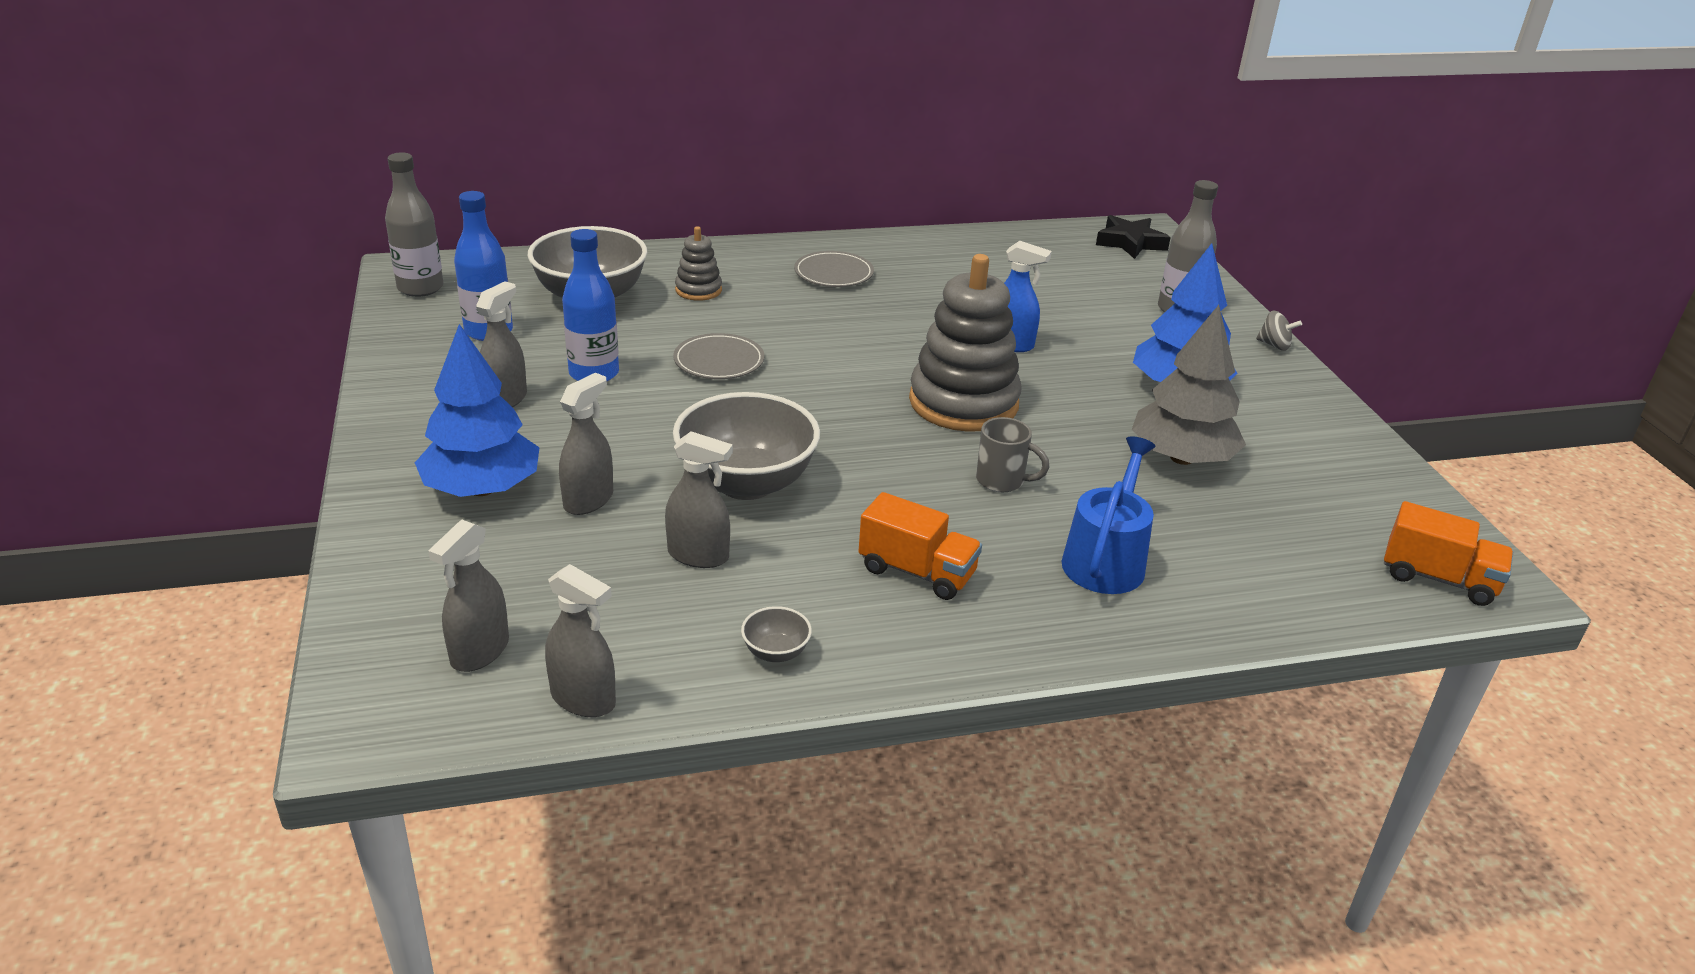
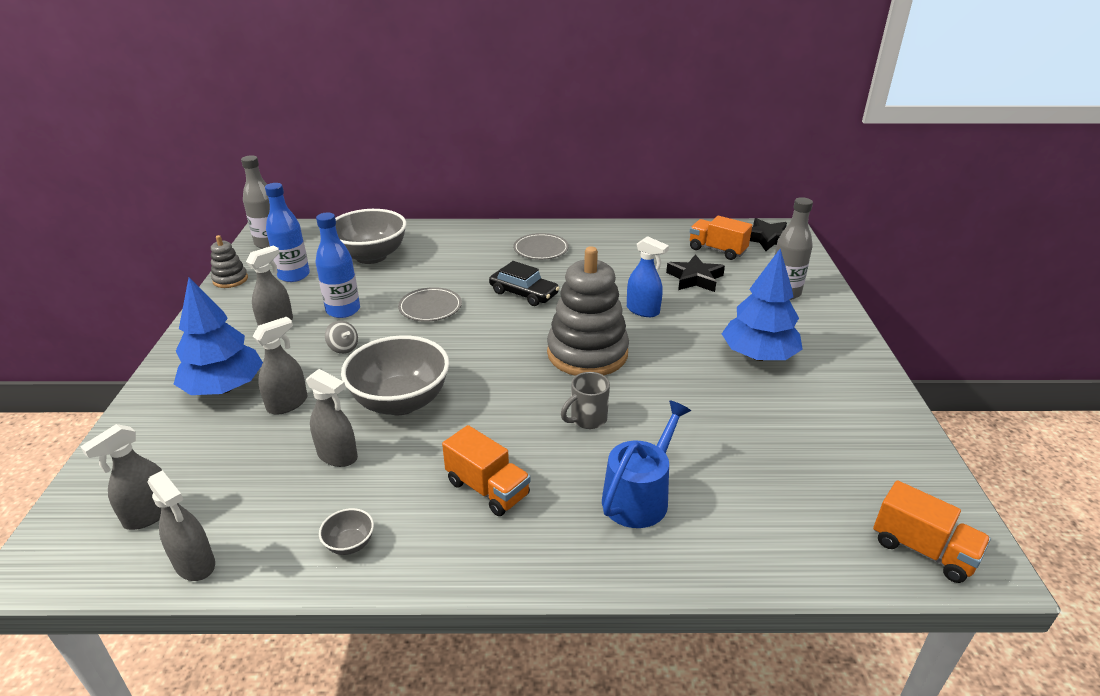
camera: 15 degrees right, 0 degrees up
grey stacking toy [675,226,722,301] -> grey stacking toy moved to [211,235,248,288]
grey mug [976,417,1050,492] -> grey mug turned 105 degrees clockwise [561,372,610,429]
grey tree [1132,305,1246,465] -> none
grey spinning top [1256,310,1302,351] -> grey spinning top moved to [325,320,358,354]
none -> black car [489,261,559,306]
none -> black star [666,255,725,292]
none -> orange truck [690,216,752,260]

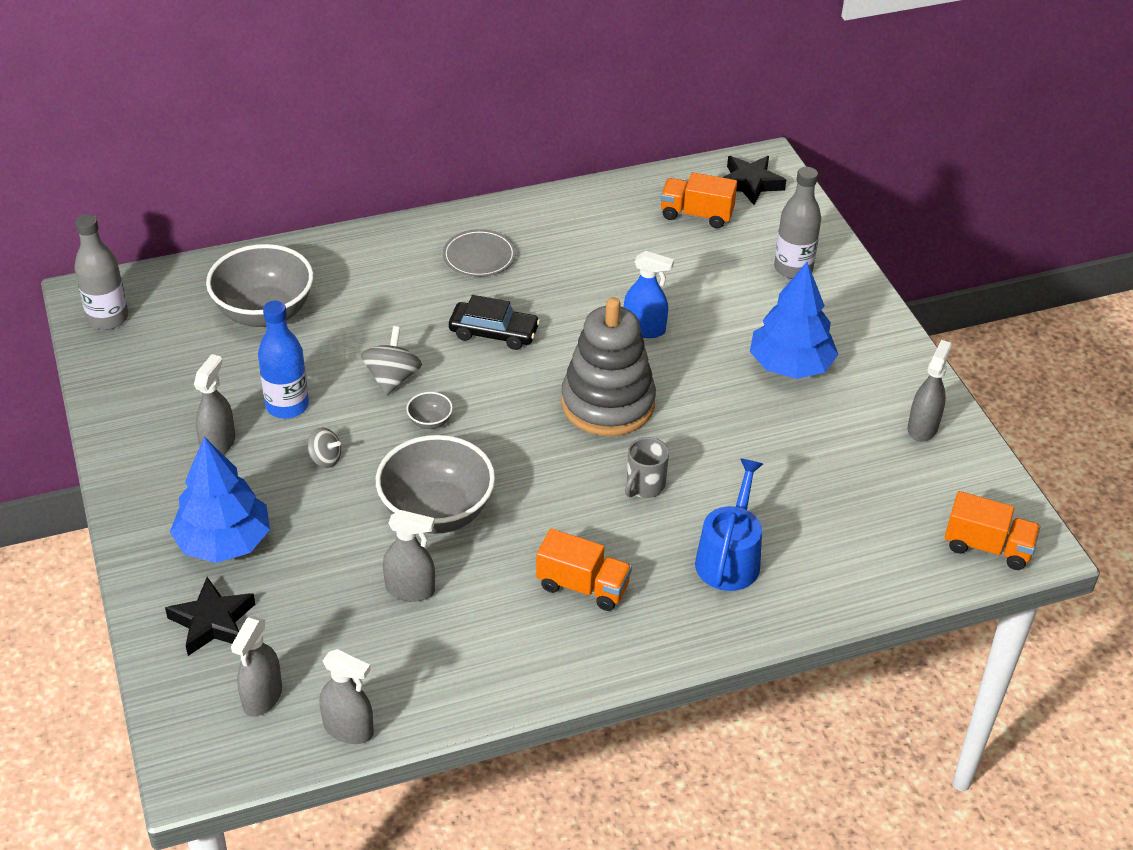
camera: 20 degrees left, 10 degrees up
grey stacking toy [211,235,248,288] -> none
grey spray bottle [253,317,307,415] -> grey spray bottle moved to [907,340,952,442]
blue bottle [265,183,310,282] -> none
grey bowl [319,508,374,555] -> grey bowl moved to [406,392,453,429]
grey plate [398,287,462,322] -> grey spinning top [361,326,422,396]
black star [666,255,725,292] -> black star moved to [165,577,255,656]

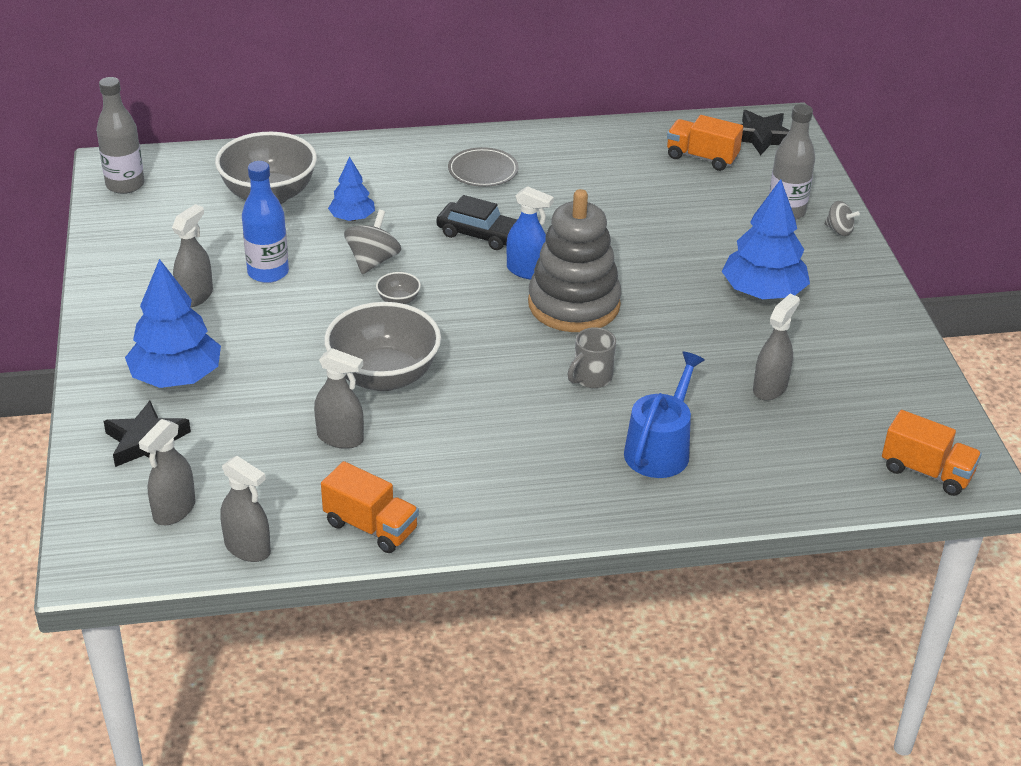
camera: 10 degrees right, 5 degrees down
grey spinning top [307,427,341,468] -> grey spinning top moved to [824,201,860,236]
orange truck [536,529,632,611] -> orange truck moved to [321,461,419,553]
blue spray bottle [624,251,674,338] -> blue spray bottle moved to [506,186,554,279]
grey spray bottle [907,340,952,442] -> grey spray bottle moved to [753,294,800,401]
none -> blue tree [328,156,375,221]

